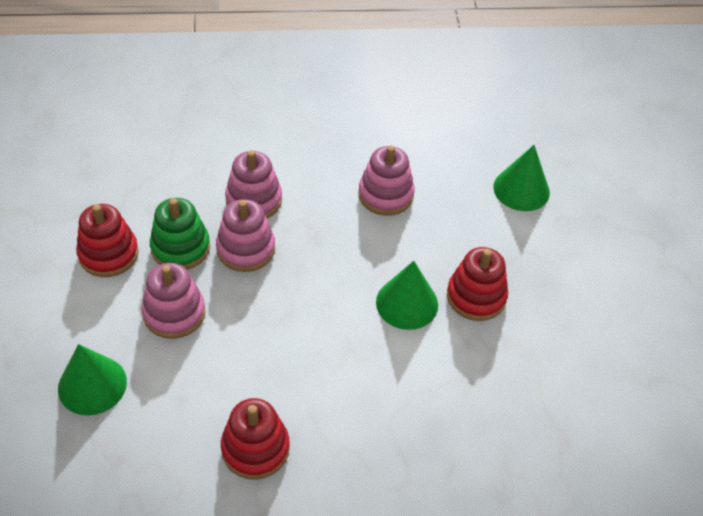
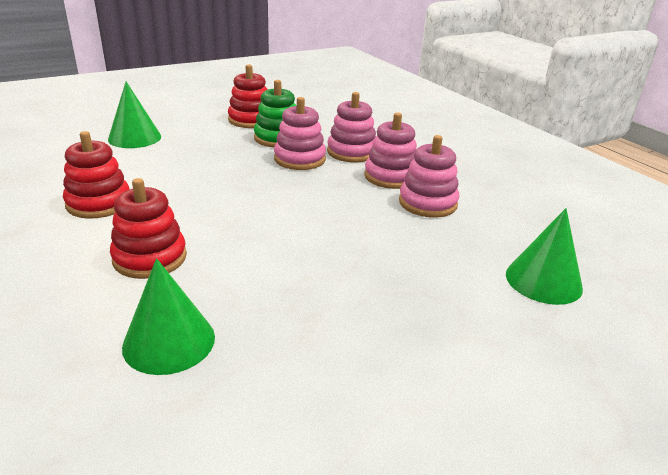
camera: 65 degrees right, 20 degrees down
pink stacking toy [141,263,205,339] -> pink stacking toy moved to [364,113,417,189]
green cone [376,261,438,330] -> green cone moved to [122,258,215,375]
red stacking toy [447,247,508,321] -> red stacking toy moved to [110,178,187,279]

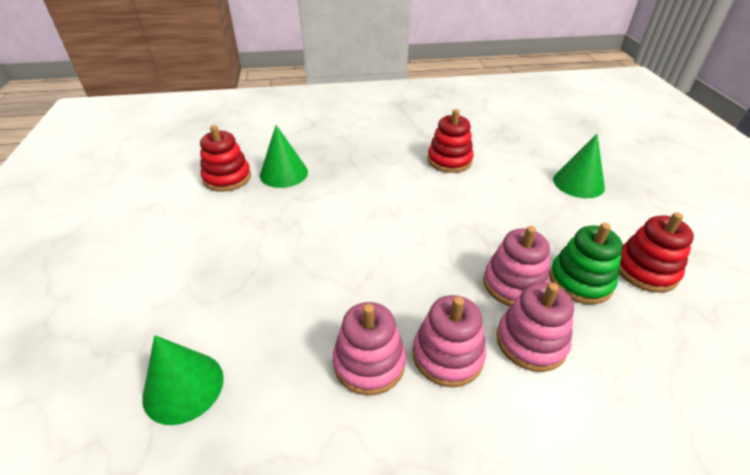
camera: 115 degrees right, 10 degrees up
red stacking toy [110,178,187,279] -> red stacking toy moved to [200,125,251,192]

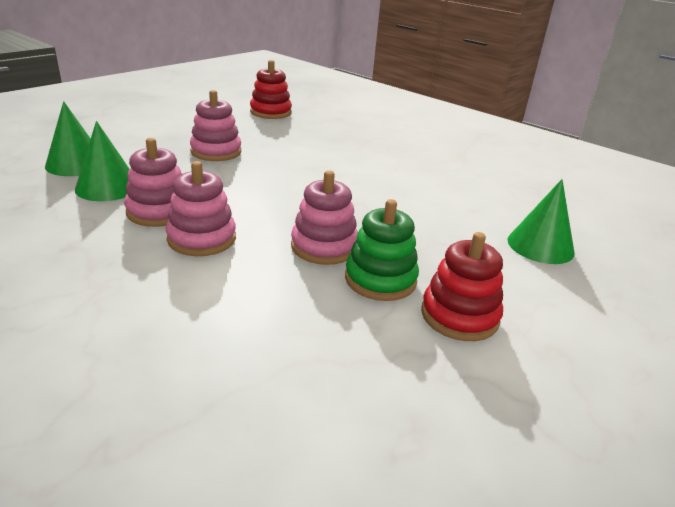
camera: 45 degrees right, 10 degrees down
green cone [260,125,308,188] -> green cone moved to [75,121,129,201]
red stacking toy [427,109,474,173] -> none
pink stacking toy [496,282,574,372] -> pink stacking toy moved to [190,90,241,161]

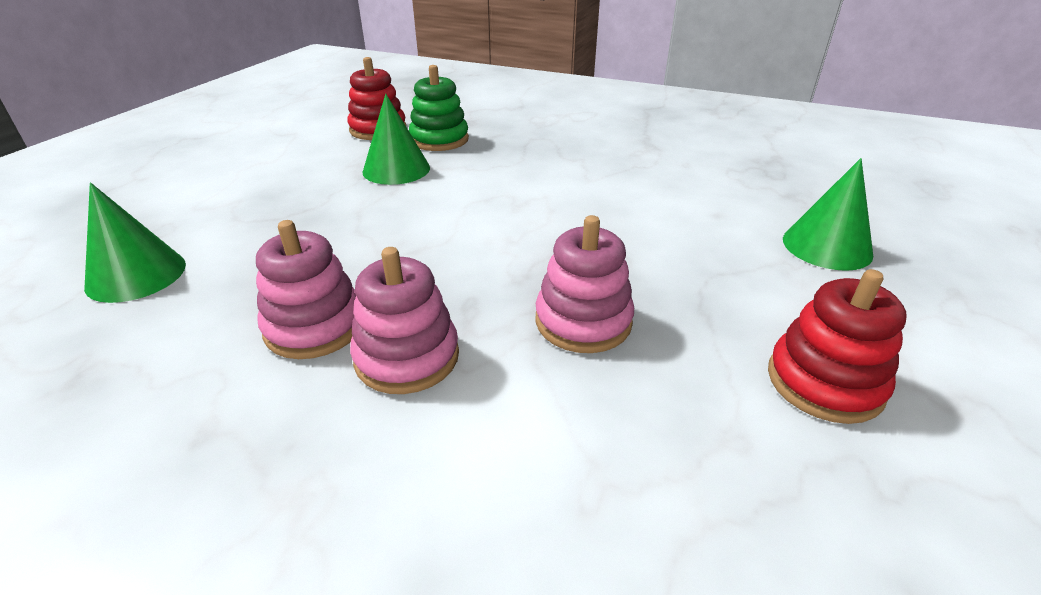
camera: 15 degrees left, 5 degrees up
green cone [75,121,129,201] -> green cone moved to [362,94,430,185]
pink stacking toy [190,90,241,161] -> none
green stacking toy [345,199,419,301] -> green stacking toy moved to [409,65,469,151]

